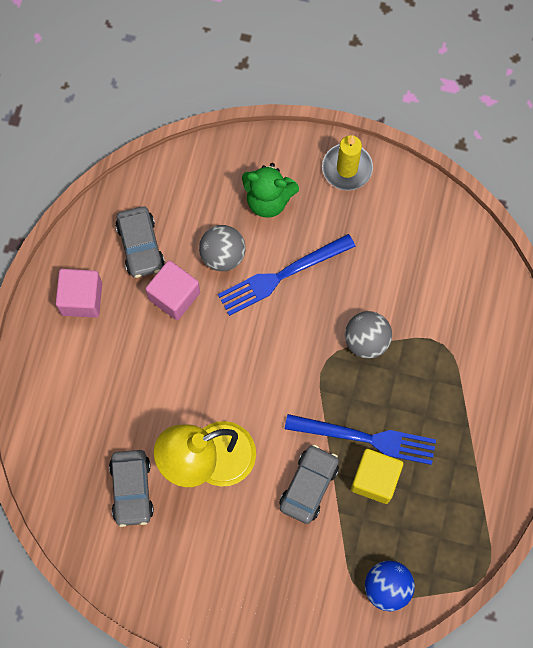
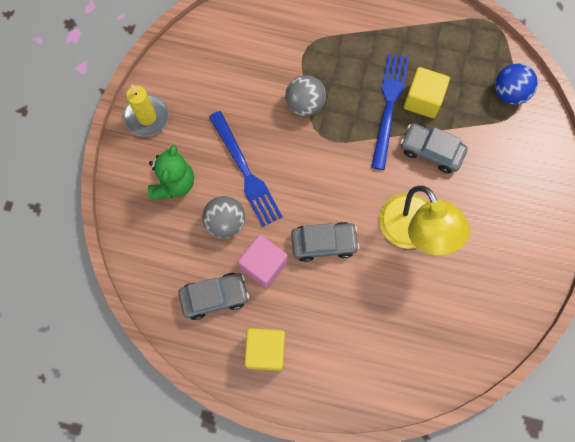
camera: 90 degrees left, 0 degrees up
pink cube [55,269,102,318] -> yellow cube [244,328,285,371]
grey car [109,450,154,527] -> grey car moved to [291,222,360,262]

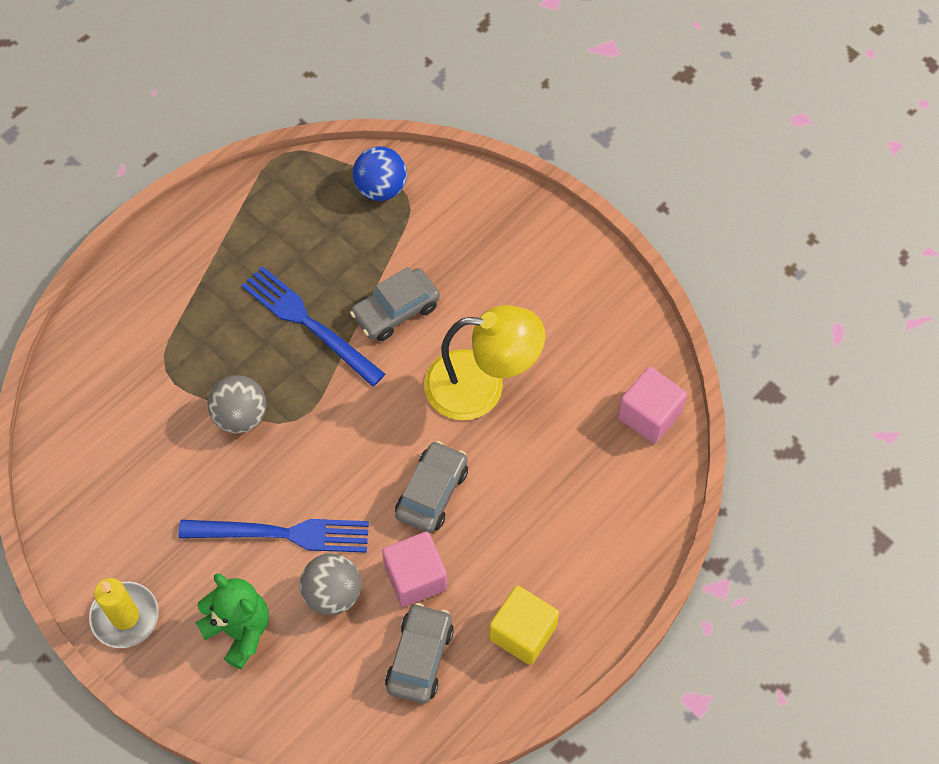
camera: 60 degrees left, 10 degrees down
yellow cube [404,67,450,118] -> none
none -> pink cube [618,367,687,444]

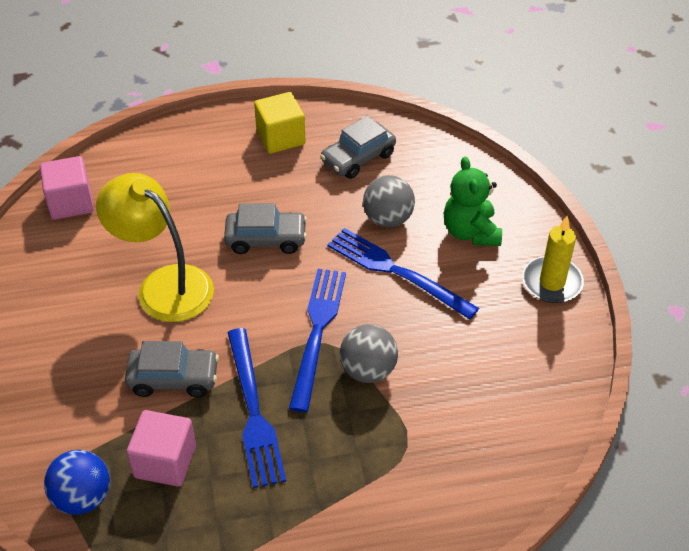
camera: 145 degrees left, 15 degrees down
pink cube [382,532,447,607] -> pink cube moved to [126,410,196,487]
grey car [395,441,468,533] -> grey car turned 150 degrees counterclockwise [224,203,307,254]
none -> blue fork [289,269,346,412]

